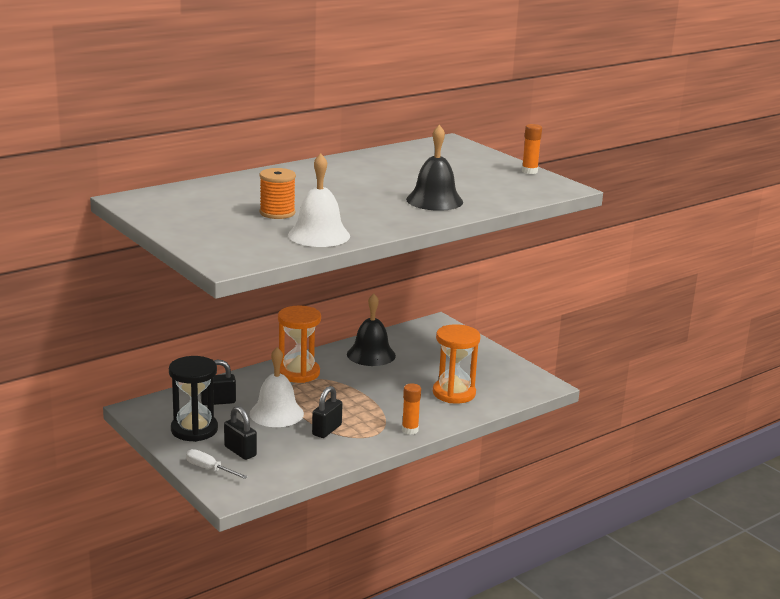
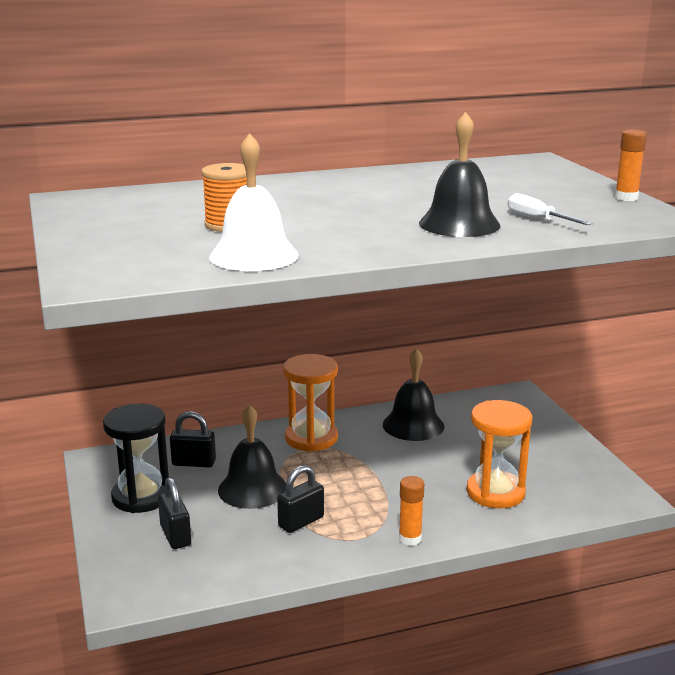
camera: 20 degrees right, 0 degrees up
white screwdriver [186,449,248,479] -> white screwdriver moved to [507,193,593,225]
white bell [250,347,304,427] -> black bell [218,405,286,509]

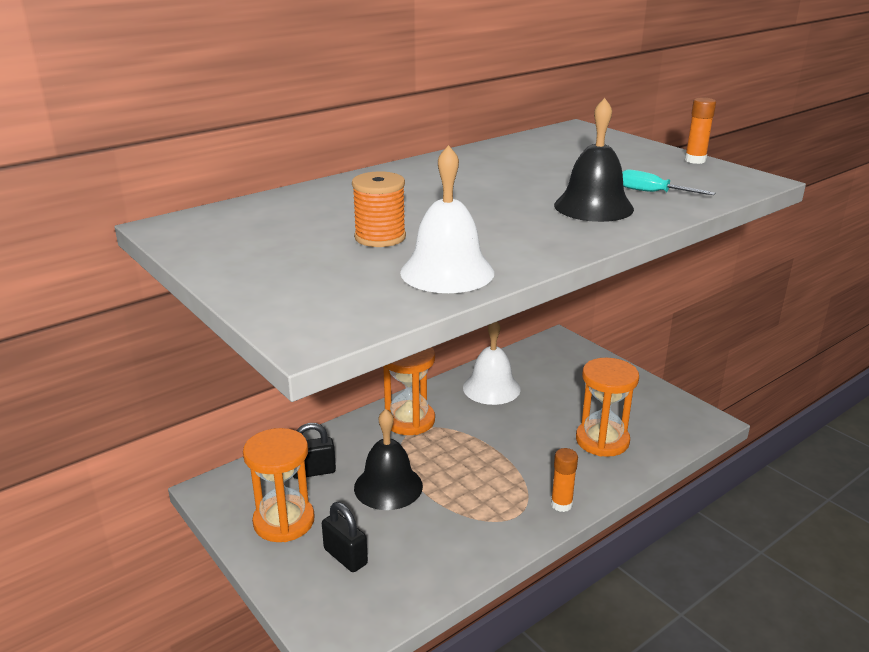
camera: 20 degrees left, 5 degrees up
black hourglass [103,404,169,513] -> orange hourglass [243,428,314,542]
black padlock [277,465,324,533] -> none
black bell [383,348,445,441] -> white bell [463,321,521,405]
white screwdriver [507,193,593,225] -> turquoise screwdriver [622,169,716,195]

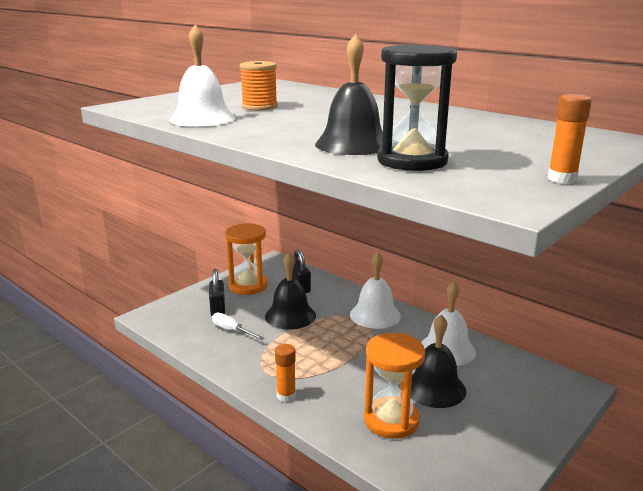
camera: 80 degrees right, 5 degrees down
black padlock [322,502,368,572] -> black padlock turned 45 degrees counterclockwise [209,269,225,316]
orange hourglass [383,347,435,435] -> white bell [350,252,401,329]
turquoise screwdriver [622,169,716,195] -> black hourglass [377,44,457,171]
none -> white screwdriver [212,313,264,340]
none -> black bell [410,314,466,408]

